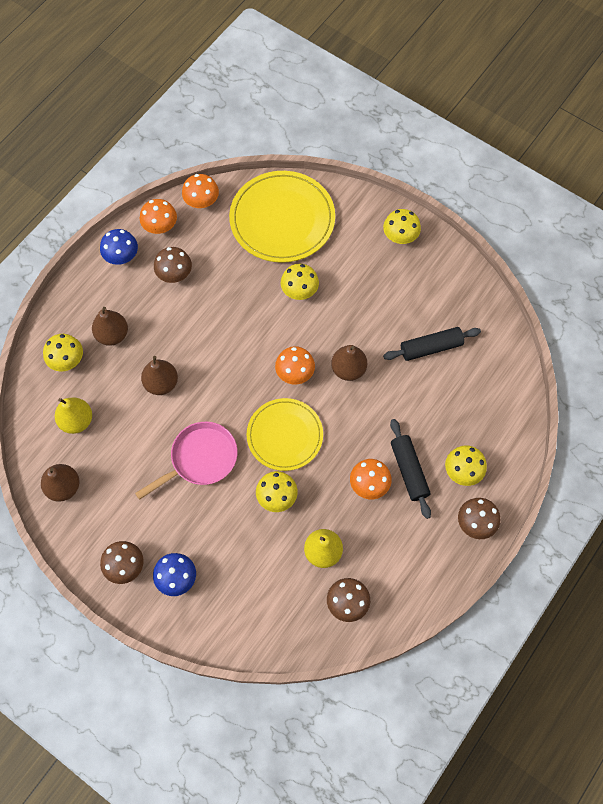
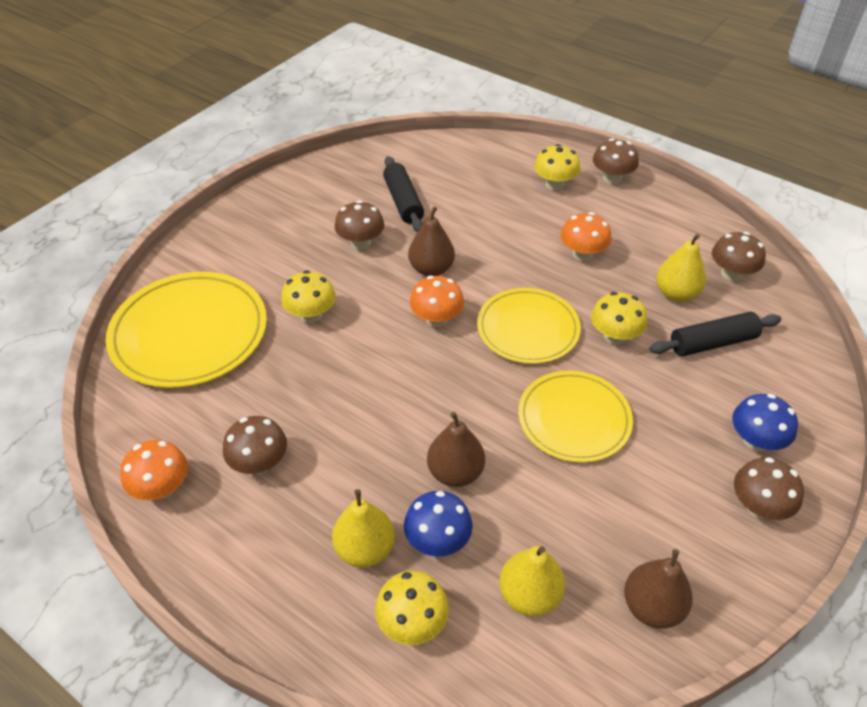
camera: 90 degrees left, 20 degrees down
brown pear [92,307,128,346] -> yellow pear [332,489,395,568]
blue mushroom [100,229,138,265] -> blue mushroom moved to [404,491,473,557]
pink pan [135,422,237,500] -> yellow plate [518,371,633,463]
orange mushroom [182,174,219,208] -> none
yellow mushroom [383,209,421,244] -> none
black rolling pin [390,419,431,519] -> black rolling pin moved to [649,312,781,356]
none -> brown mushroom [335,200,384,249]

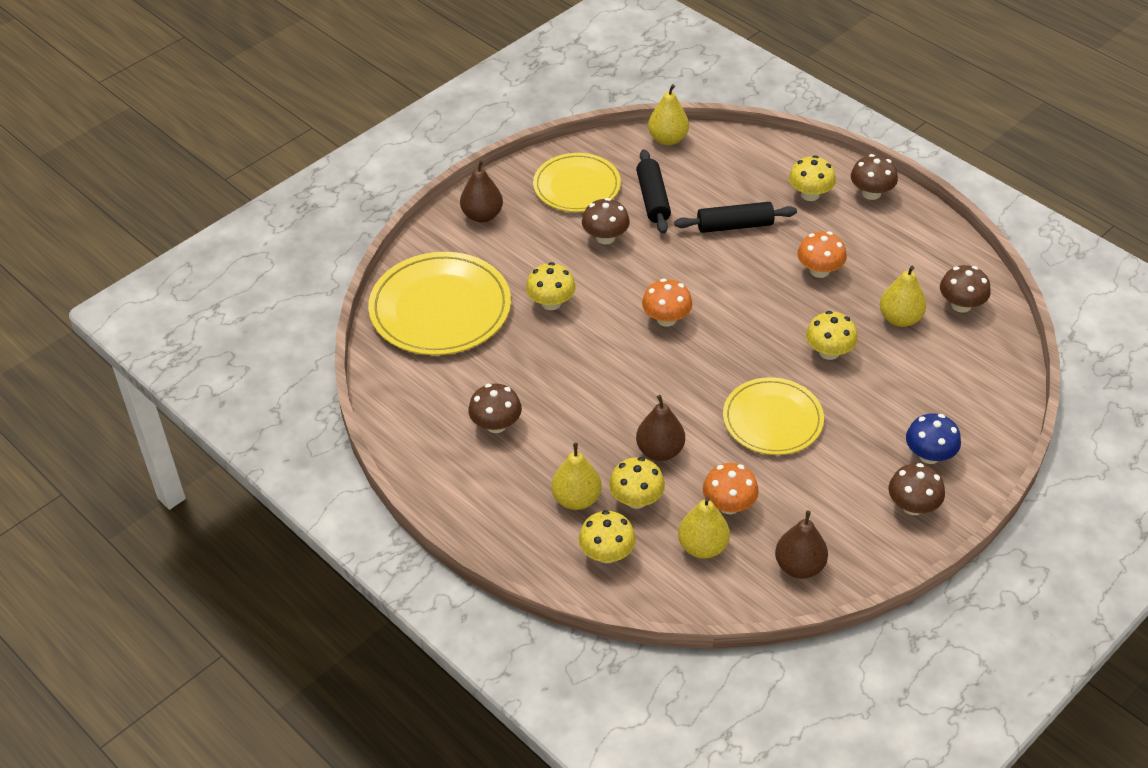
camera: 10 degrees right, 0 degrees up
orange mushroom [120,440,188,500] -> orange mushroom moved to [703,463,759,514]
blue mushroom [404,491,473,557] -> yellow mushroom [609,457,665,509]
brown pear [408,207,455,276] -> brown pear moved to [460,160,503,222]
yellow plate [477,288,581,364] -> yellow plate moved to [533,153,621,212]
black rolling pin [649,312,781,356] -> black rolling pin moved to [674,202,797,233]
none -> yellow pear [648,84,689,145]

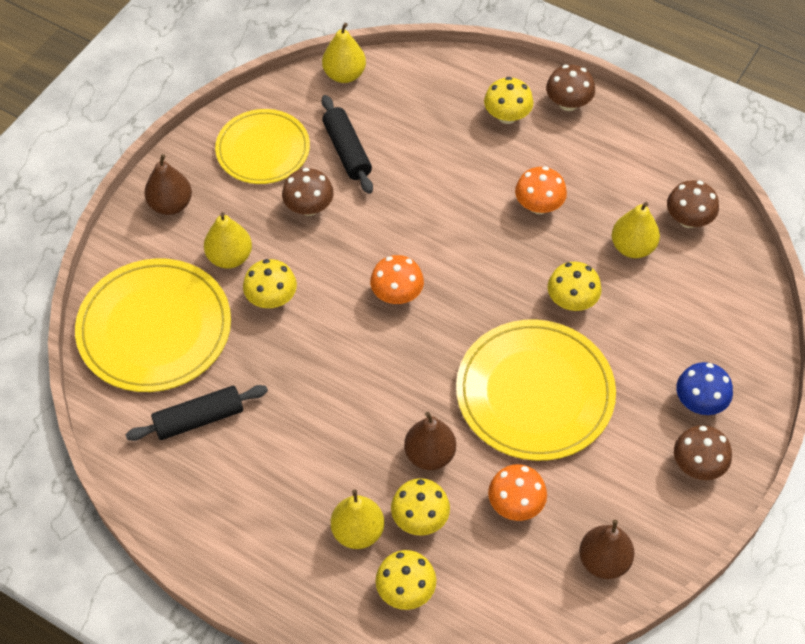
camera: 15 degrees left, 10 degrees up
brown mushroom [468,383,522,433] -> none
black rolling pin [674,202,797,233] -> black rolling pin moved to [126,385,268,441]
yellow pear [678,496,730,559] -> yellow pear moved to [204,212,252,269]
yellow plate [723,377,824,455] -> yellow plate [456,319,616,461], size x1.51

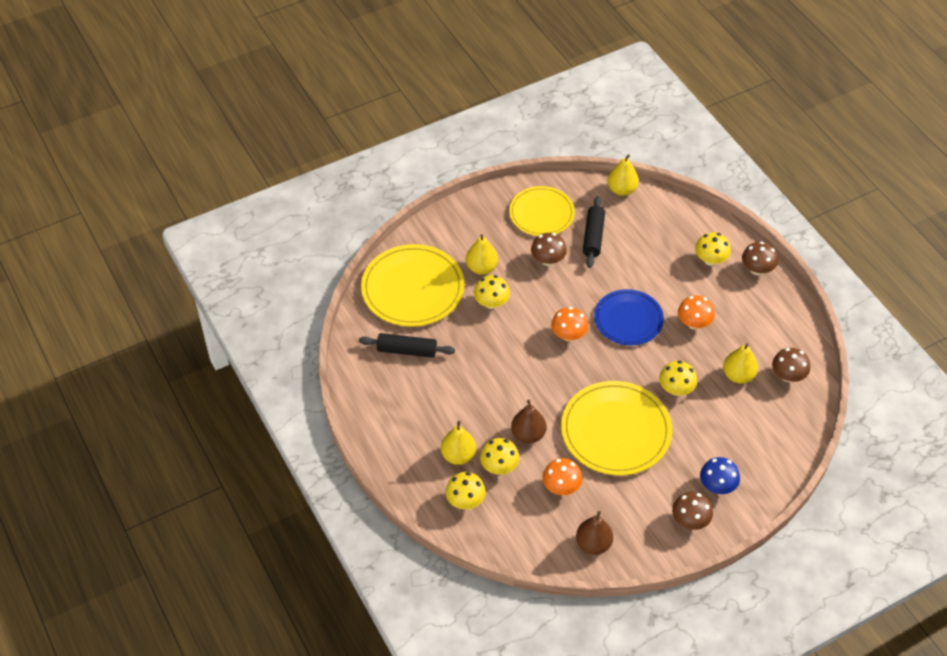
camera: 30 degrees right, 5 degrees down
brown pear [144,154,192,215] -> none
none -> blue plate [594,289,664,345]

